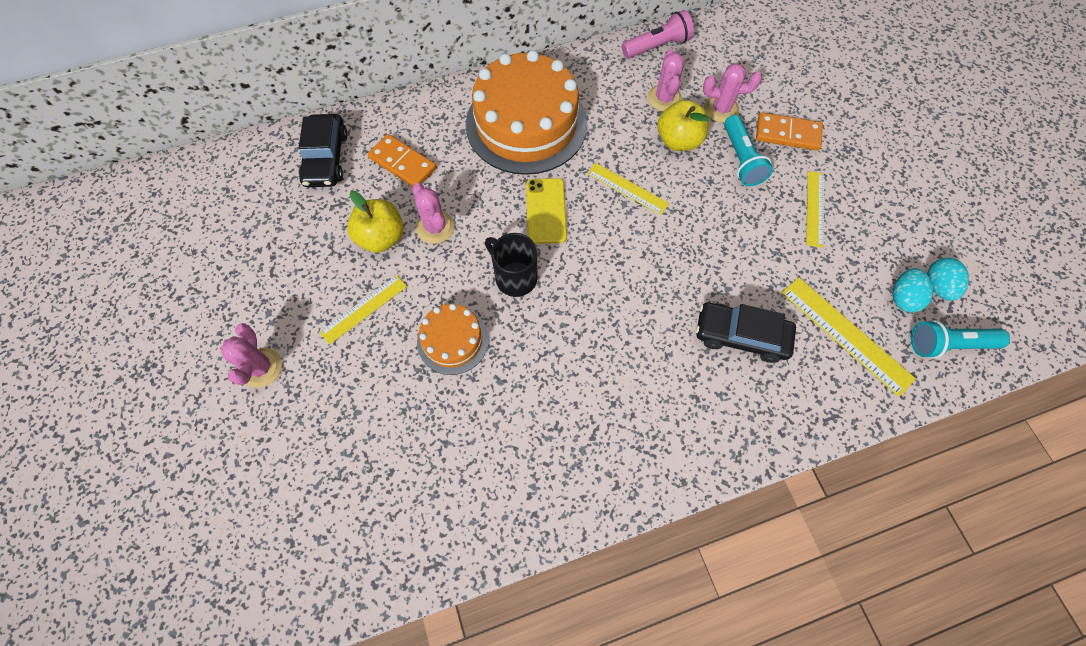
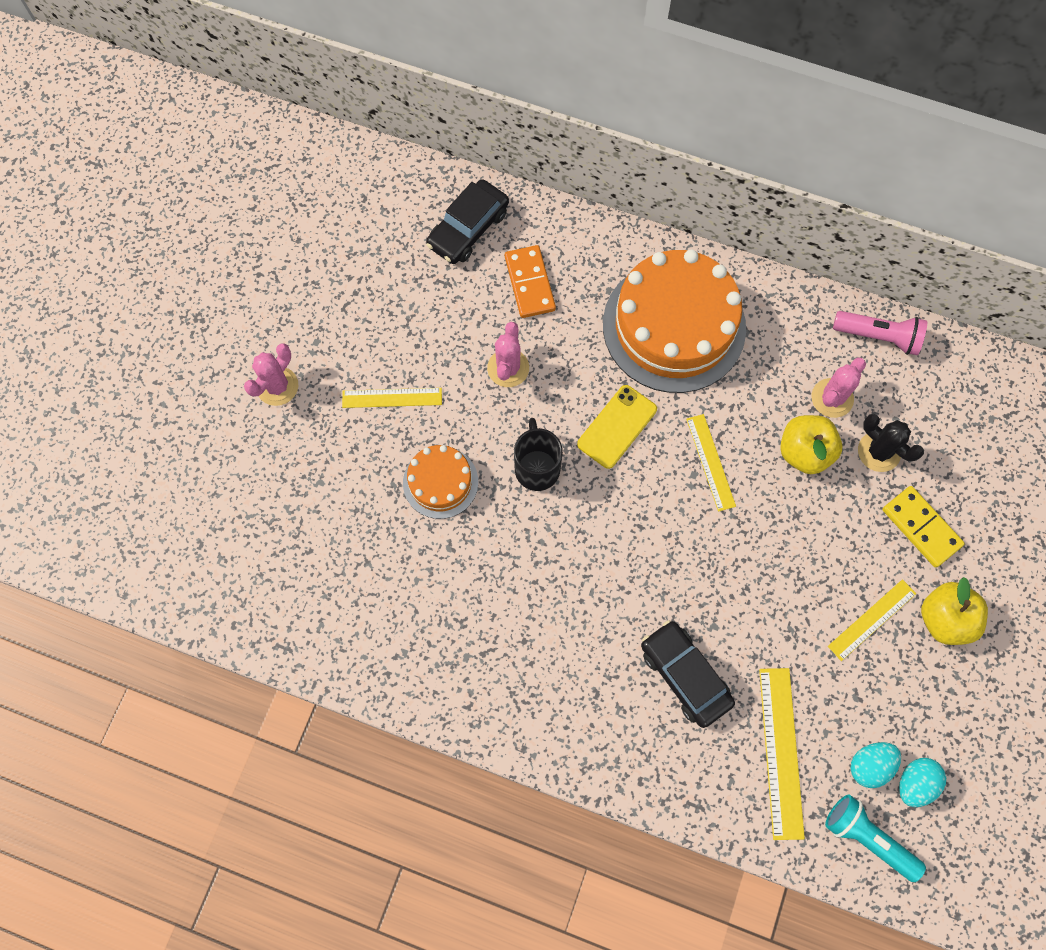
camera: 40 degrees right, 5 degrees up
yellow apple [347,191,404,253] -> yellow apple moved to [921,577,988,645]
pink cactus [703,63,762,123] -> black cactus [858,414,924,472]
turquoise flashlight [724,115,773,186] -> none
orange domino [756,112,823,151] -> yellow domino [882,486,965,568]

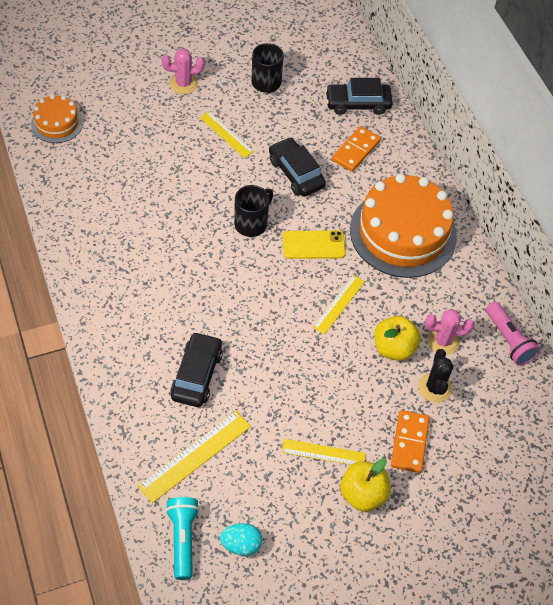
camera: 45 degrees right, 15 degrees down
orange cake [403,445,478,519] -> orange cake moved to [31,95,83,143]
pink cactus [487,322,529,387] -> black car [269,137,326,197]
turquoise egg [850,742,901,788] -> none
yellow domino [882,486,965,568] -> orange domino [391,410,430,473]
none -> black mug [251,43,284,94]

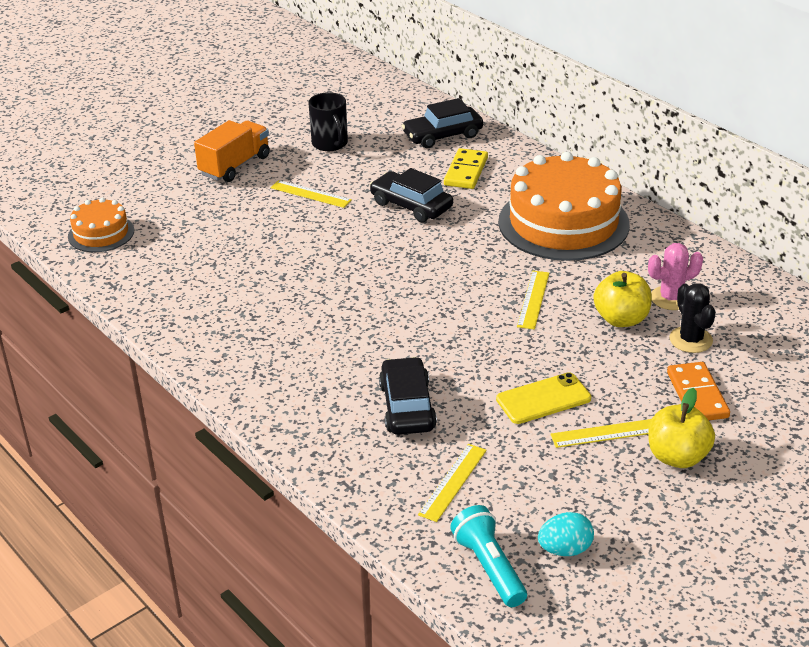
camera: 15 degrees left, 20 degrees down
yellow ruler [138,411,251,503] -> yellow ruler [418,444,487,522], size x0.66
pink cactus [162,48,205,94] -> orange truck [194,120,270,182]
black mug [234,185,273,237] -> none
yellow phone [283,230,346,259] -> yellow phone moved to [496,372,591,424]
orange domino [332,126,381,172] -> yellow domino [444,148,488,189]
pink flashlight [486,302,540,366] -> none

